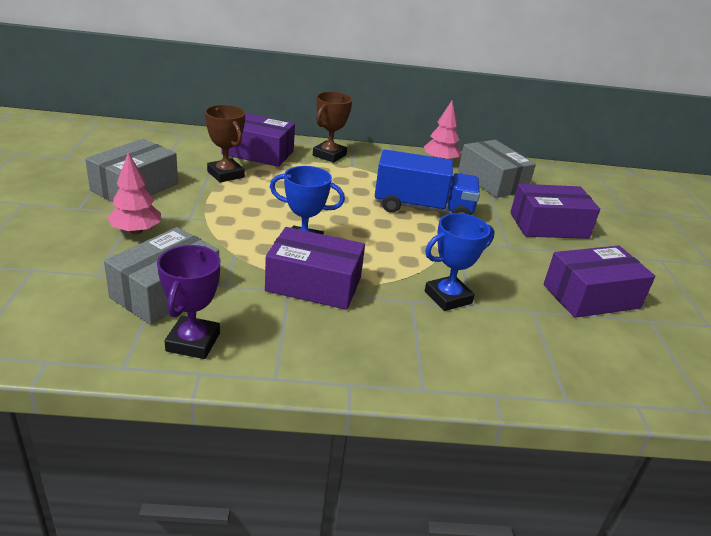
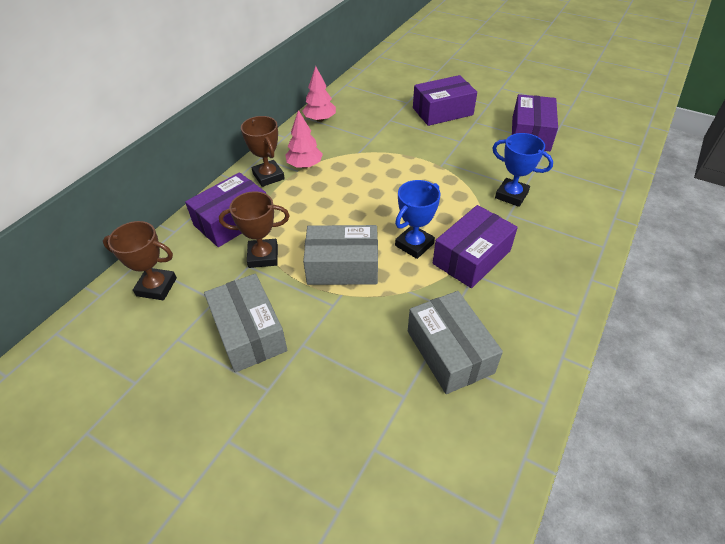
camera: 55 degrees left, 15 degrees up
pink tree [108,152,161,234] -> pink tree moved to [285,110,323,168]
purple trophy [157,245,220,359] -> none
blue truck [375,150,480,215] -> none
blue trophy [425,213,495,311] -> blue trophy turned 60 degrees counterclockwise [492,133,553,207]
grey box [458,140,536,198] -> grey box moved to [303,225,378,285]
purple box [510,184,600,239] -> purple box turned 45 degrees clockwise [413,75,477,126]
none -> brown trophy [103,221,177,300]

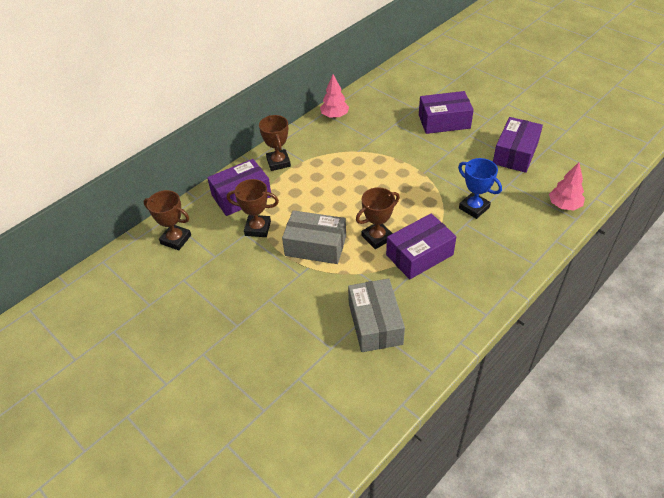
camera: 15 degrees right, 0 degrees up
grey box [204,274,287,373] -> none
pink tree [285,110,323,168] -> pink tree moved to [549,162,585,210]
blue trophy [395,180,441,259] -> brown trophy [356,187,400,249]

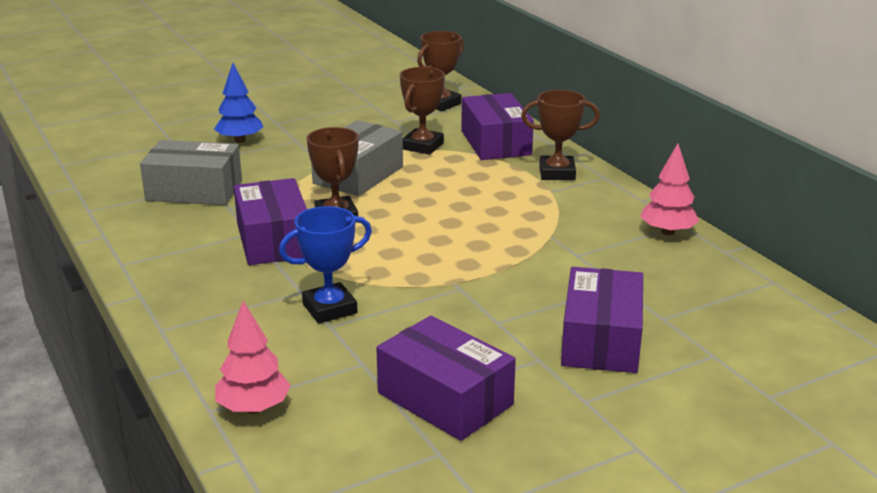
camera: 105 degrees right, 20 degrees down
none -> blue tree [214,63,263,143]

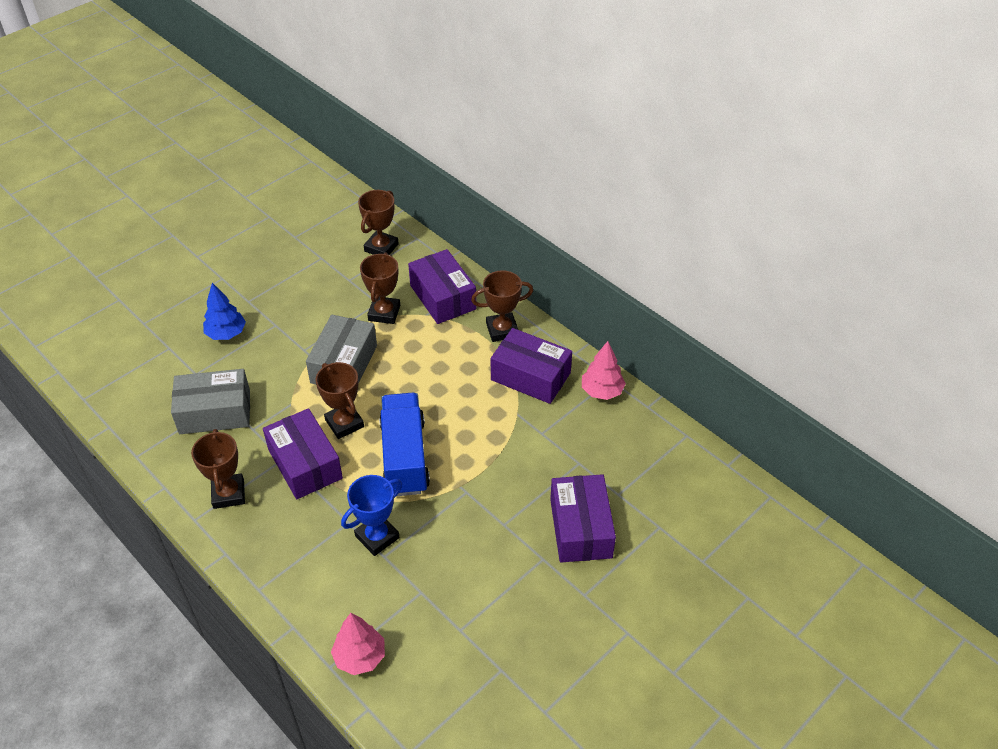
camera: 15 degrees left, 20 degrees up
purple box [376,316,516,441] -> purple box moved to [491,328,572,404]
none -> brown trophy [191,429,245,509]
none -> blue truck [379,393,430,496]

